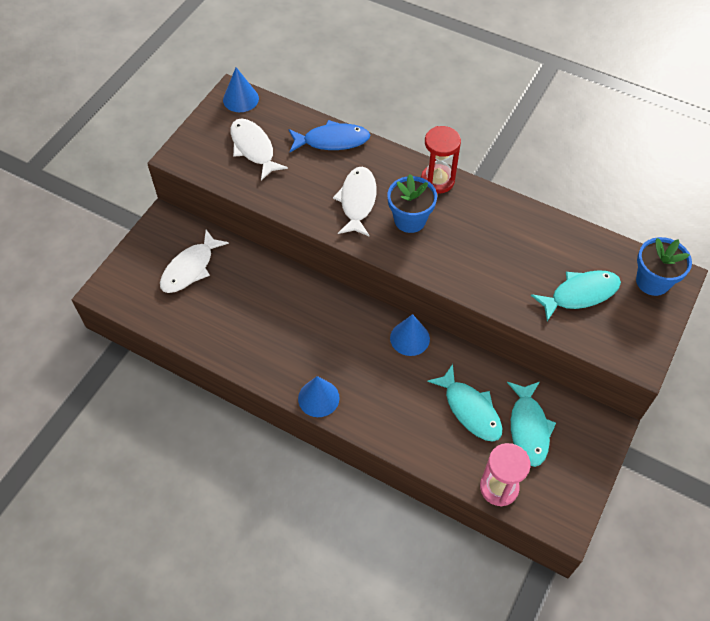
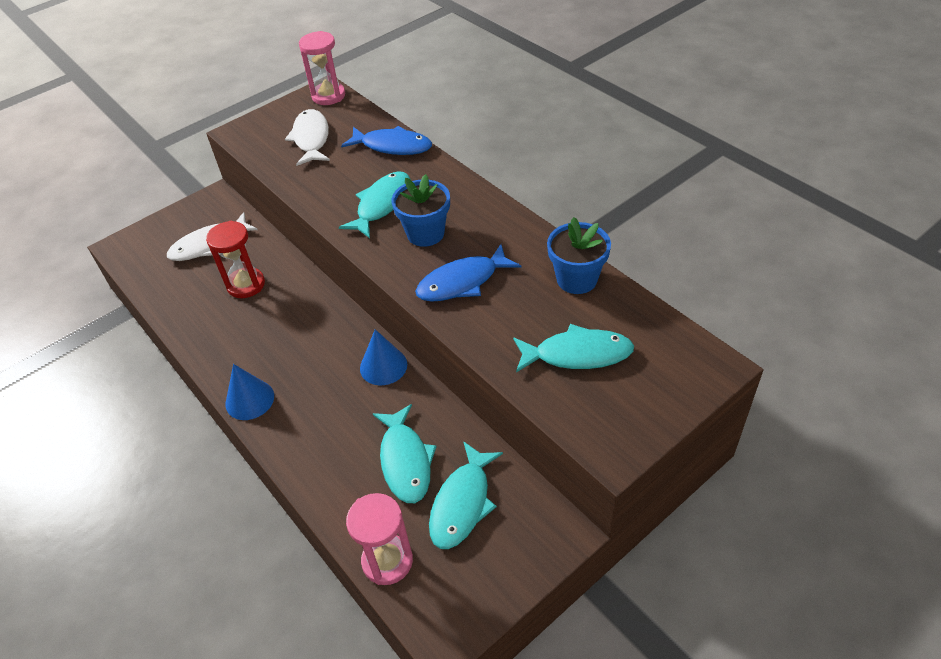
camera: 25 degrees right, 10 degrees down
blue cone [223,67,259,112] -> pink hourglass [299,31,345,105]
white fish [333,167,376,237] -> turquoise fish [339,171,411,238]
red hourglass [421,126,461,194] -> red hourglass moved to [206,221,265,298]
blue flower pot [636,237,692,296] -> blue flower pot moved to [547,217,611,294]
none -> blue fish [415,244,521,302]

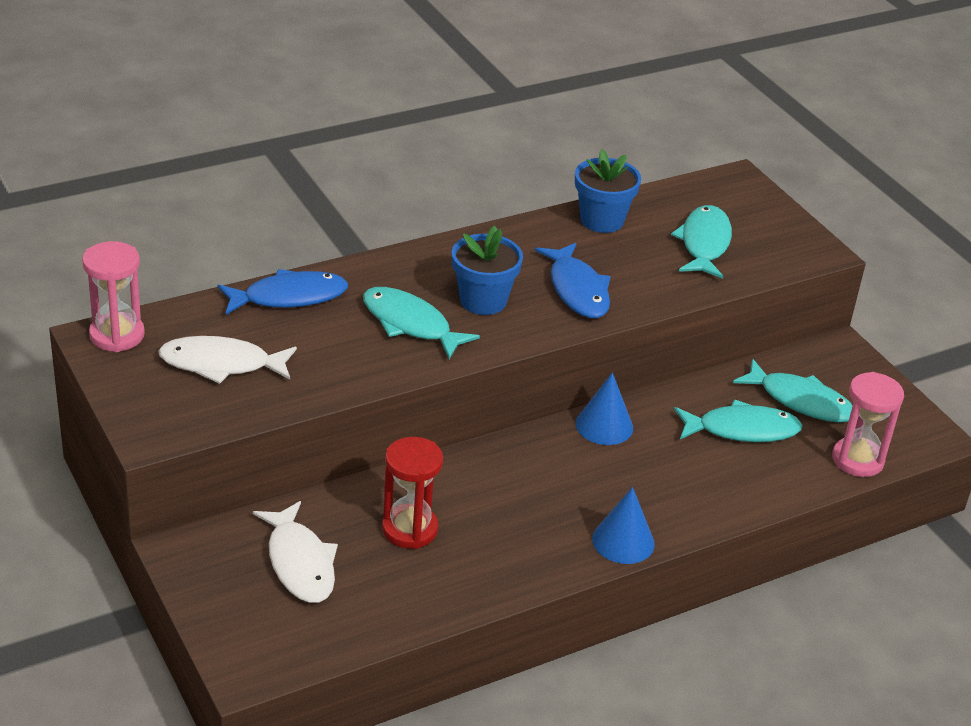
camera: 85 degrees left, 10 degrees down
blue fish [341,126,432,155] -> blue fish turned 45 degrees clockwise [217,269,348,315]

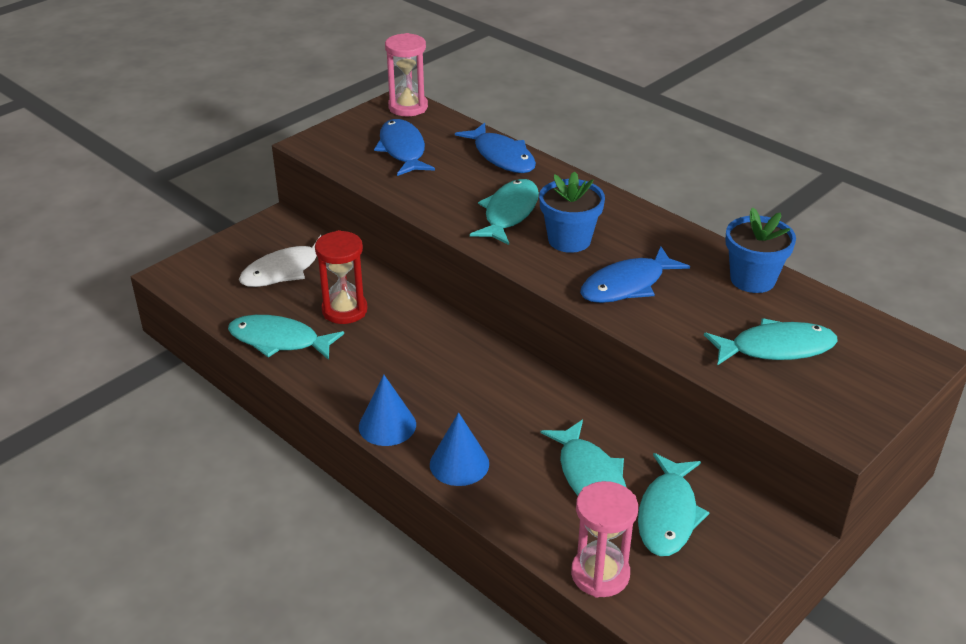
camera: 75 degrees right, 0 degrees up
white fish [158,336,297,384] -> blue fish [374,119,435,176]
blue cone [576,372,633,445] -> blue cone moved to [430,412,489,486]
none -> turquoise fish [228,315,344,360]

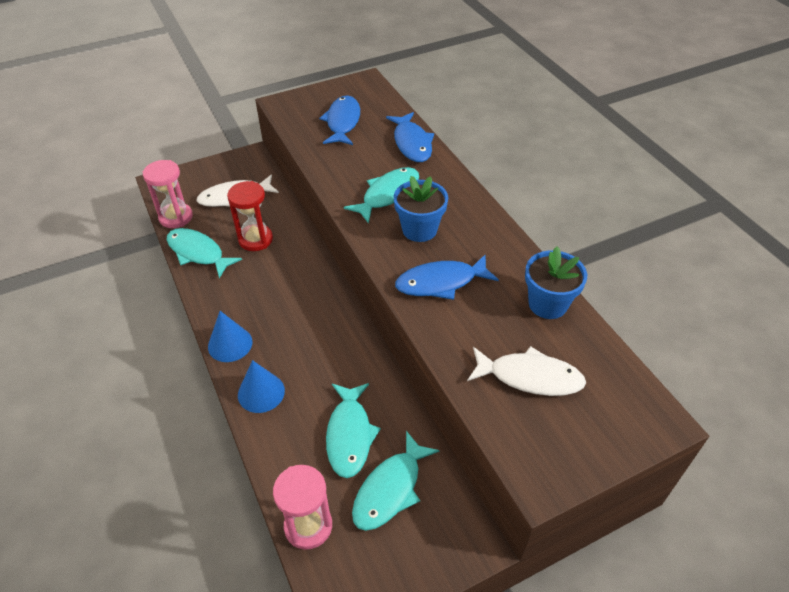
camera: 20 degrees right, 10 degrees up
pink hourglass [385,33,428,116] -> pink hourglass moved to [143,160,193,228]
turquoise fish [704,318,838,366] -> white fish [467,346,586,396]

